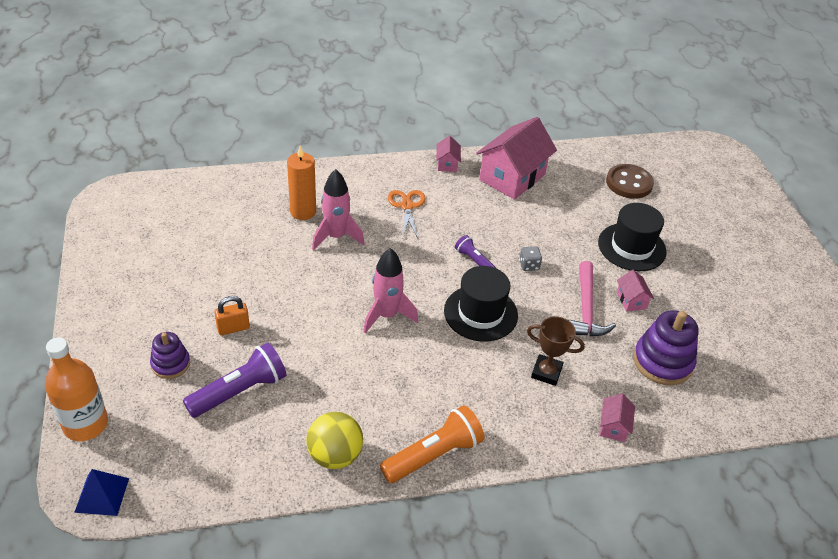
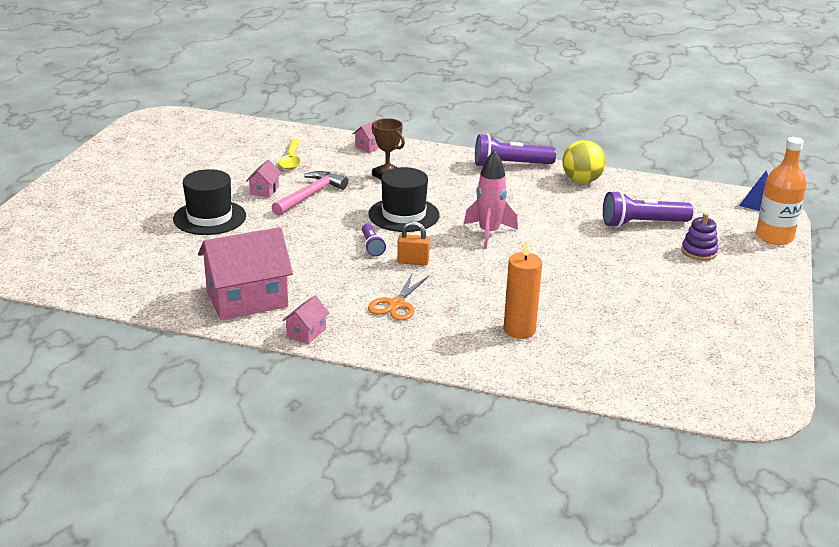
camera: 150 degrees left, 15 degrees down
orange padlock [214,296,250,335] -> orange padlock moved to [397,221,430,265]
pink rocket [312,169,365,250] -> none
orange flashlight [380,405,485,483] -> purple flashlight [475,134,556,166]
grey dice [519,247,542,271] -> none
brown button [606,164,654,199] -> none
purple stacking toy [633,310,699,385] -> yellow spoon [279,139,300,170]

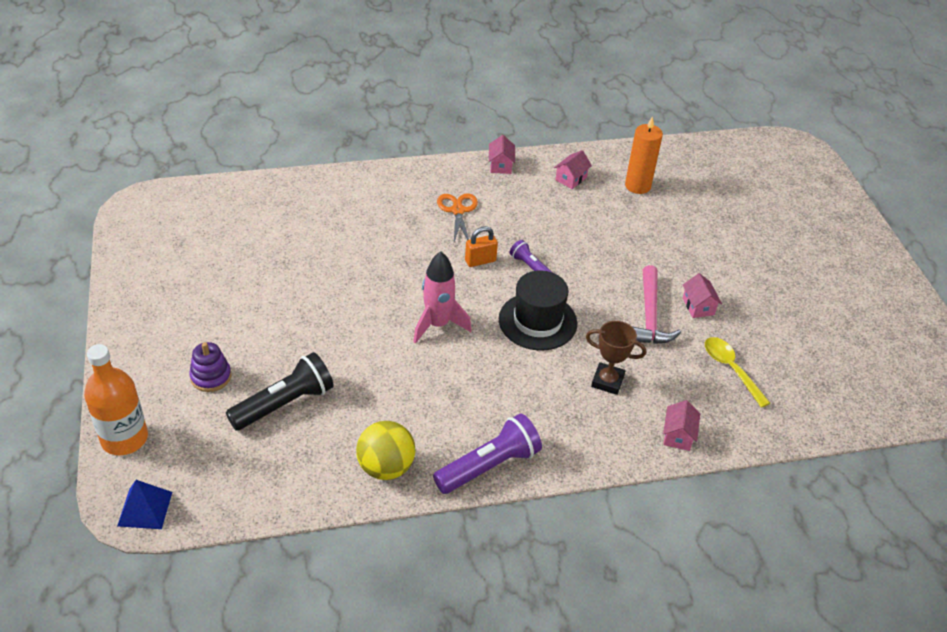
camera: 150 degrees right, 15 degrees up
black hat [173,169,246,235] -> none
pink house [198,227,293,320] -> pink house [554,150,592,189], size x0.44
orange candle [504,241,542,339] -> orange candle moved to [625,116,663,194]
purple flashlight [603,191,693,228] -> black flashlight [226,352,334,431]

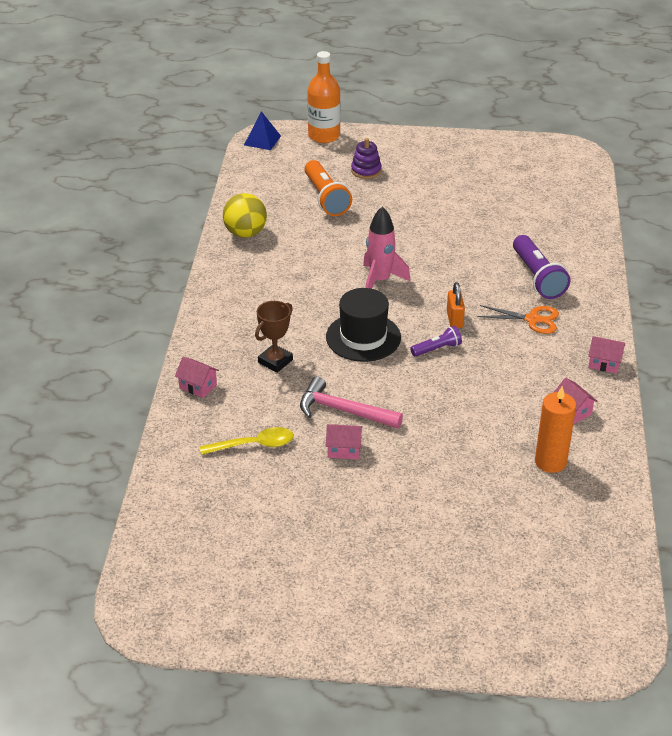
camera: 110 degrees right, 5 degrees down
black flashlight [226,352,334,431] -> orange flashlight [305,160,352,216]
purple flashlight [433,413,542,494] -> purple flashlight moved to [513,235,570,299]

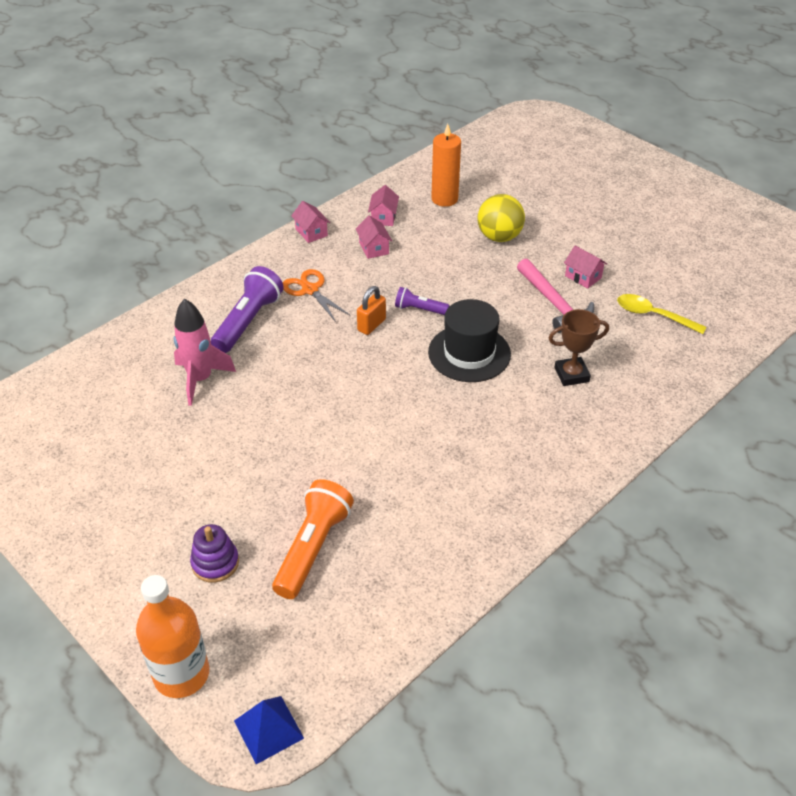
camera: 140 degrees left, 5 degrees up
pink house [175,357,219,398] -> pink house moved to [356,215,392,259]
yellow ball [223,193,267,238] -> yellow ball moved to [477,194,525,242]
pink rocket [363,206,411,289] -> pink rocket moved to [173,298,236,406]

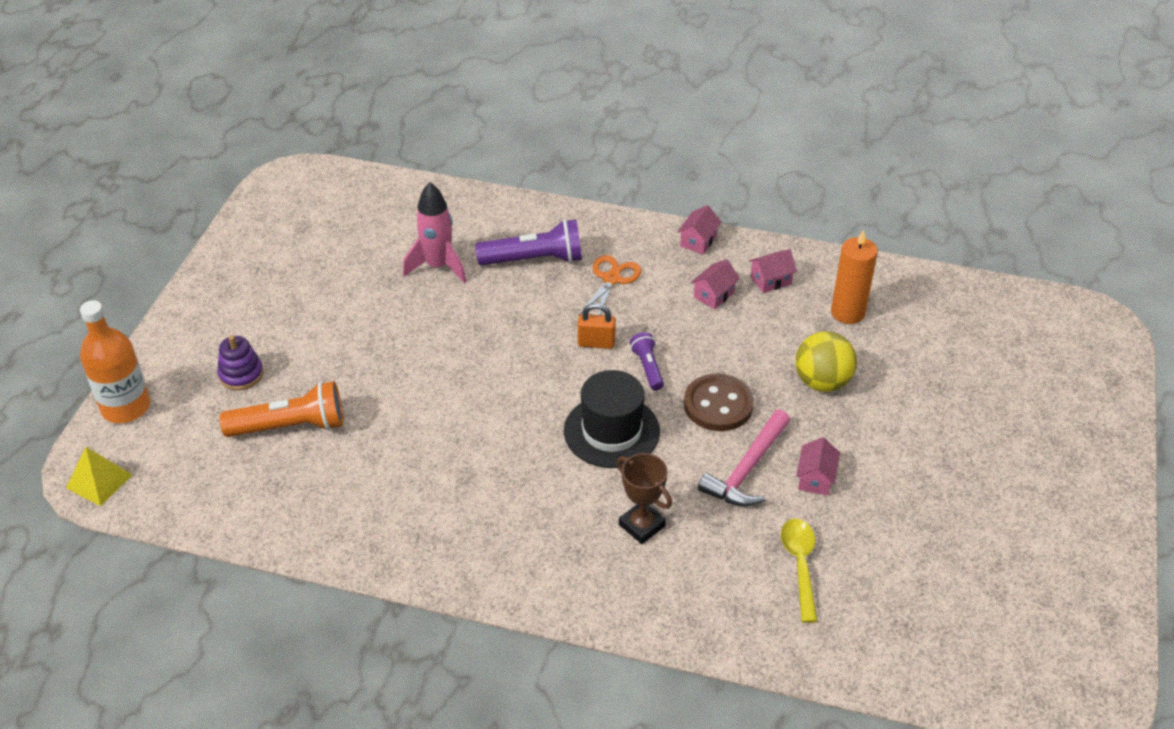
camera: 60 degrees right, 0 degrees up
blue pyramid [234,696,304,764] -> yellow pyramid [66,447,133,506]
none -> brown button [684,373,754,431]

